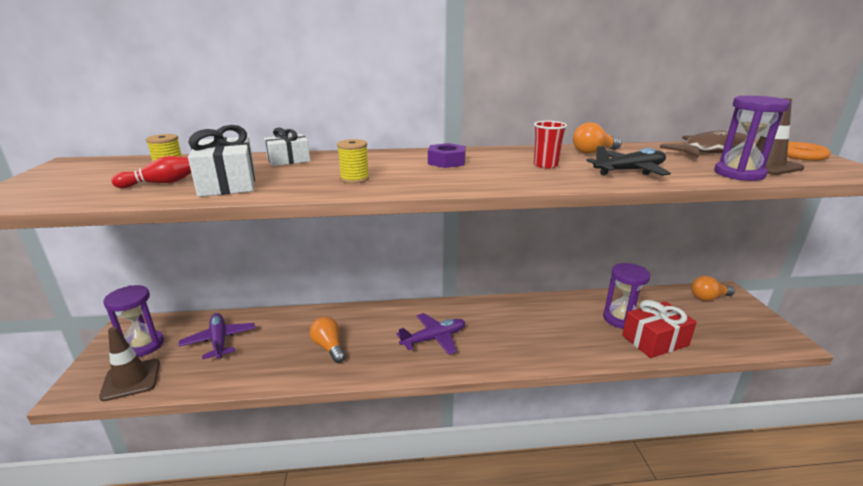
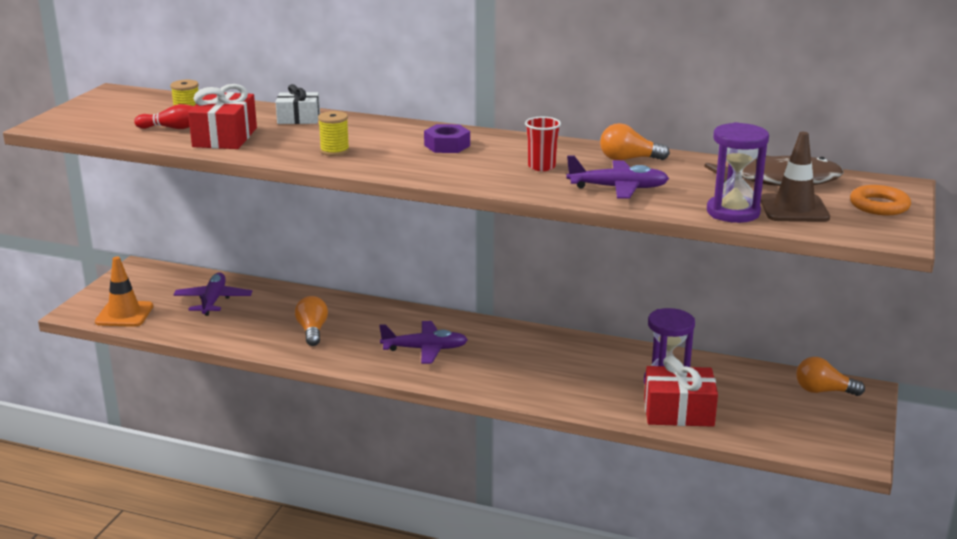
camera: 25 degrees right, 0 degrees up
brown traffic cone [99,327,160,401] -> orange traffic cone [95,257,153,327]
purple hourglass [103,285,164,357] -> none
white gift [188,125,255,197] -> red gift [188,84,257,149]
black plane [586,146,671,176] -> purple plane [566,155,669,199]

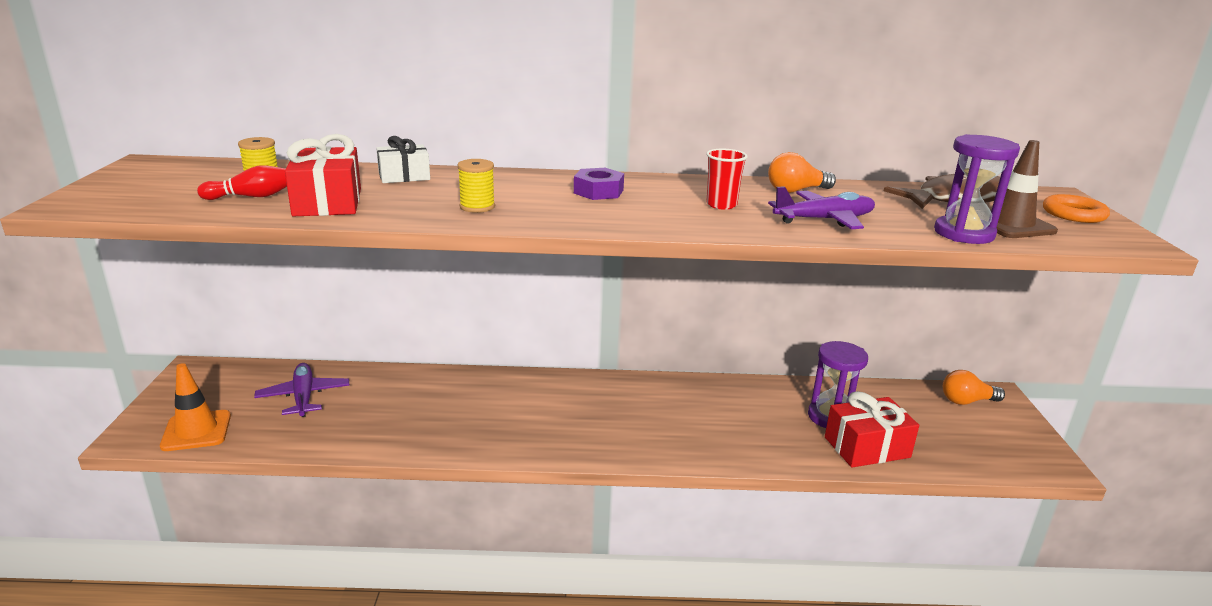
camera: 20 degrees left, 0 degrees up
orange light bulb [295,296,328,346] -> none
purple plane [379,321,468,364] -> none

